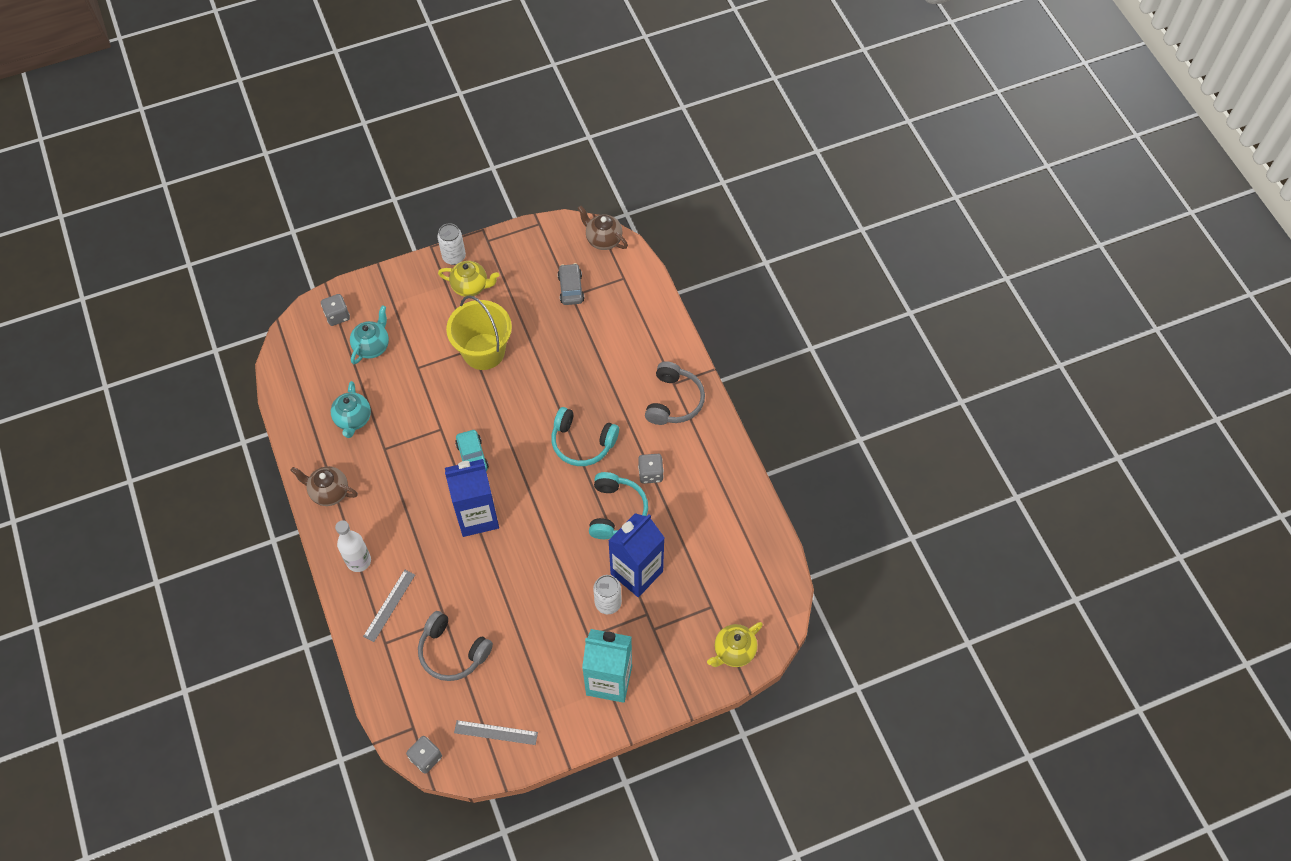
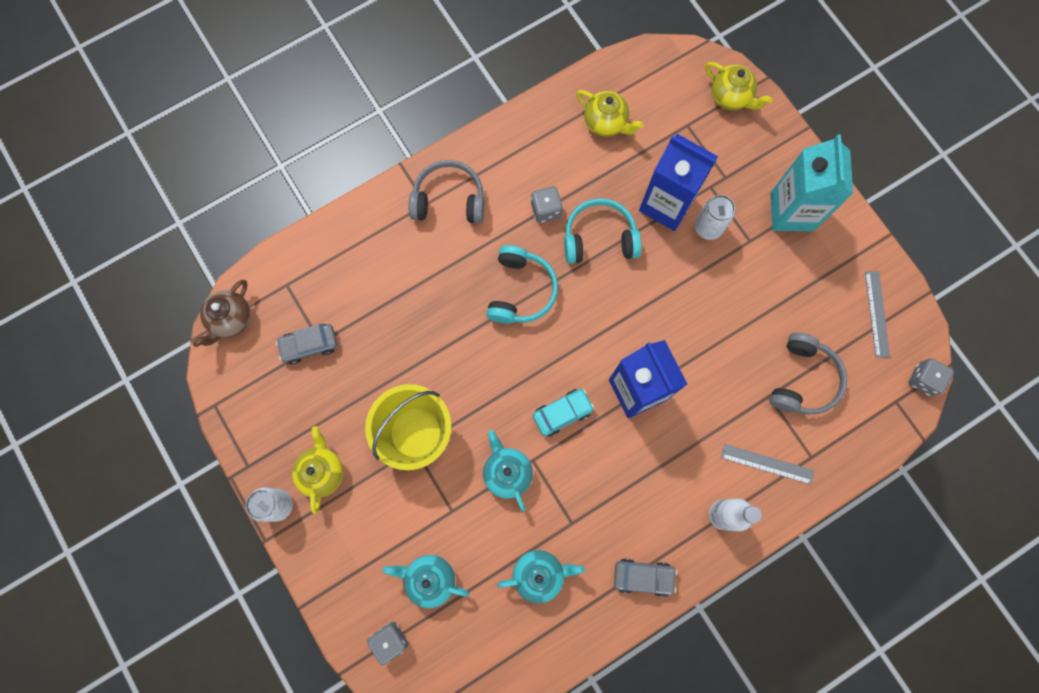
camera: 100 degrees left, 15 degrees up
brown teapot [290,466,358,506] -> grey car [614,558,677,597]
none -> turquoise teapot [483,430,533,512]
none -> yellow teapot [576,90,643,137]

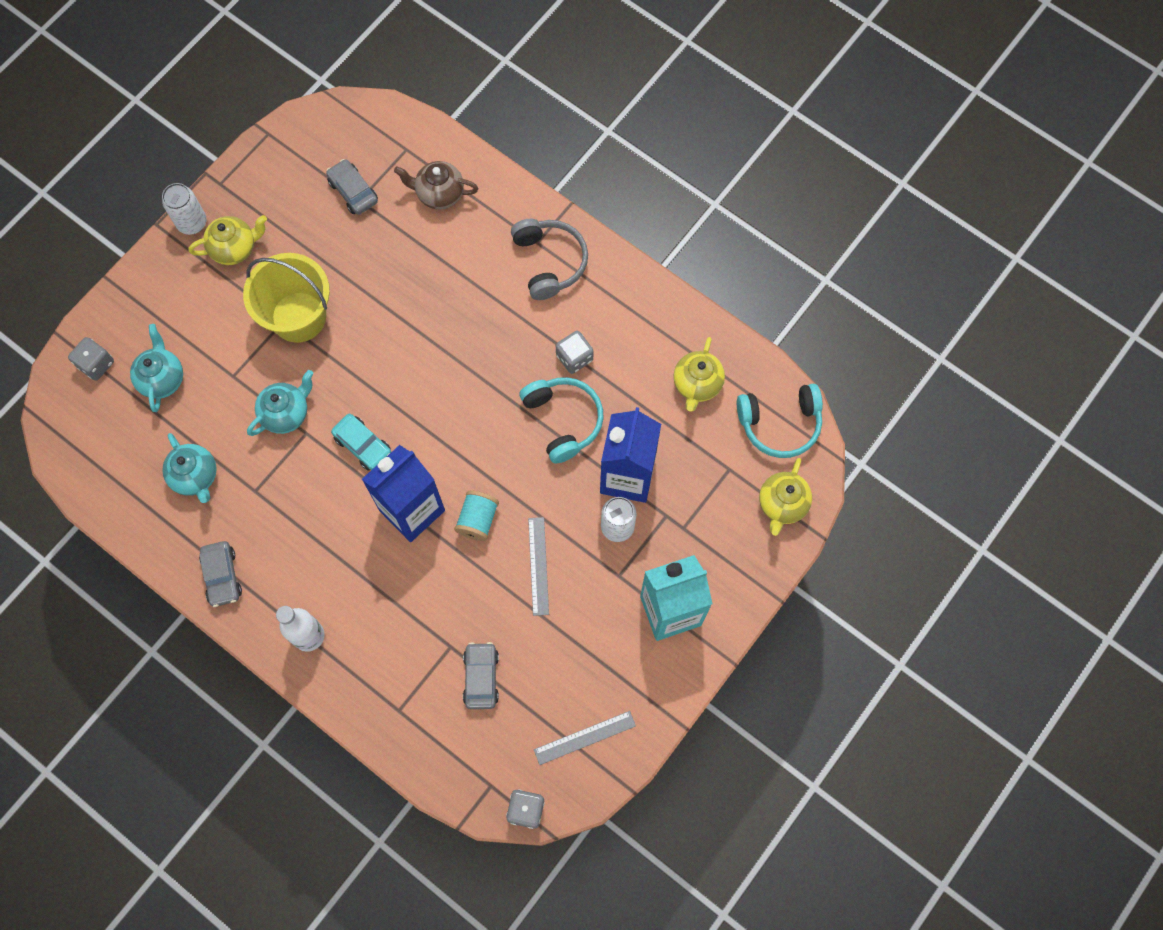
camera: 70 degrees right, 5 degrees down
brown teapot [193,280,251,347] -> brown teapot moved to [394,161,478,209]
turquoise headphones [486,245,558,324] -> turquoise headphones moved to [737,384,823,458]
grey ruler [721,444,814,485] -> grey ruler moved to [528,517,549,616]
grey headphones [770,333,847,414] -> grey car [463,642,499,709]
none -> turquoise spool [454,491,499,541]

